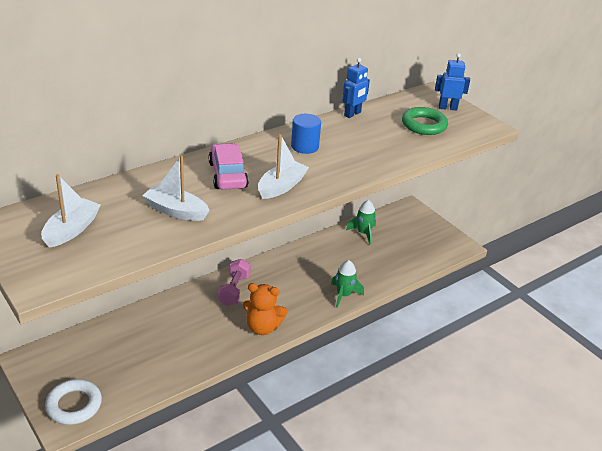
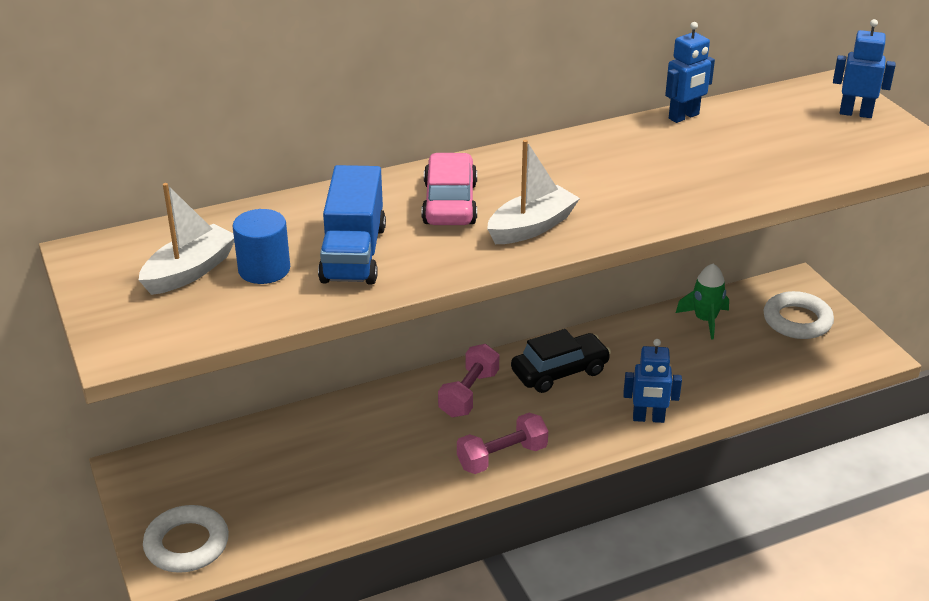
camera: 15 degrees right, 0 degrees up
white boat [142,155,209,221] -> blue truck [318,165,386,285]
orange teddy bear [243,283,288,335] -> pink dumbbell [457,413,548,474]
blue cylinder [291,114,321,154] -> blue cylinder moved to [233,209,290,284]
green rocket [331,260,364,308] -> blue robot [623,339,682,423]
green ring [402,107,448,135] -> none
none -> black car [511,329,611,393]
none -> white ring [763,291,834,339]

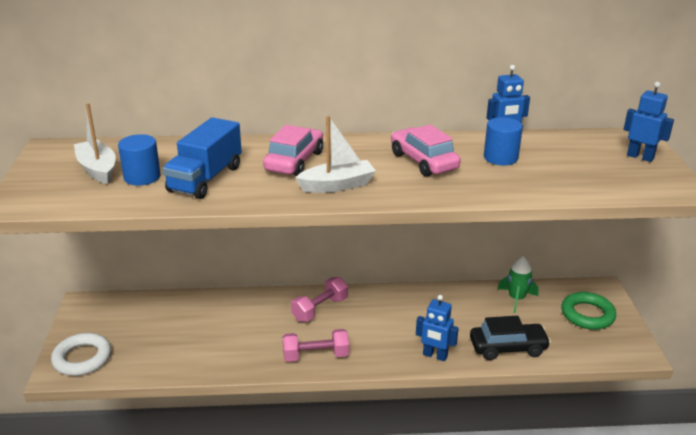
camera: 20 degrees right, 5 degrees down
white boat [139,183,234,295] -> white boat turned 90 degrees counterclockwise [74,103,116,184]
black car [511,329,611,393] -> black car moved to [470,316,551,360]
white ring [763,291,834,339] -> green ring [561,292,616,330]
none -> pink car [391,125,461,177]
none -> blue cylinder [484,117,523,165]

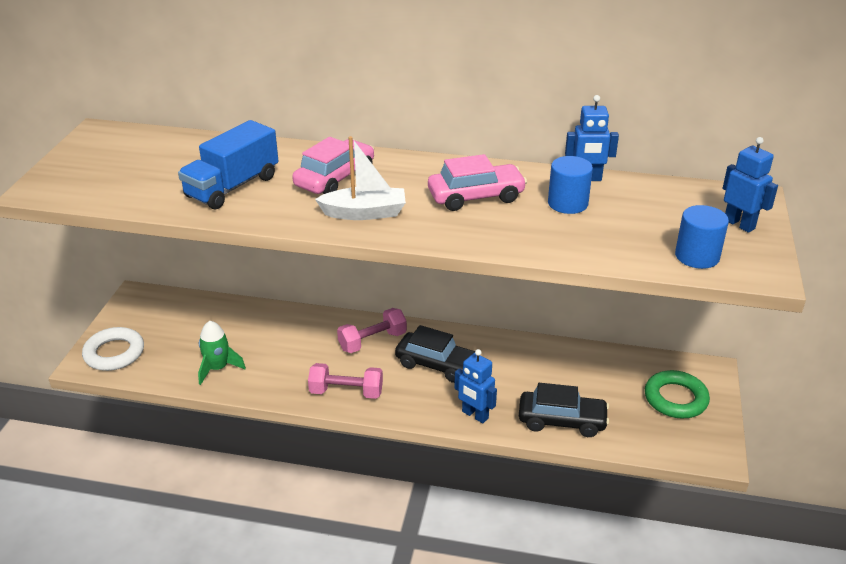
camera: 15 degrees right, 5 degrees up
white boat [74,103,116,184] -> none
blue cylinder [118,134,161,186] -> blue cylinder moved to [675,205,729,269]
pink car [391,125,461,177] -> pink car turned 90 degrees clockwise [428,154,527,211]
green rocket [498,256,539,313] -> green rocket moved to [198,321,246,385]
none -> black car [395,325,475,383]

